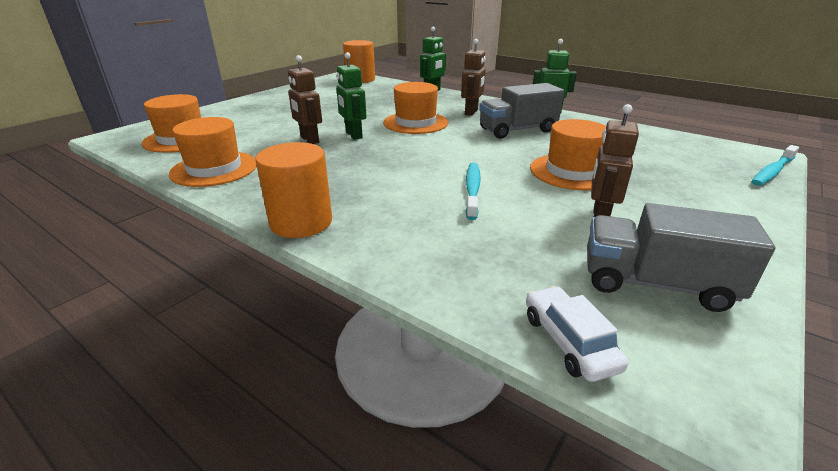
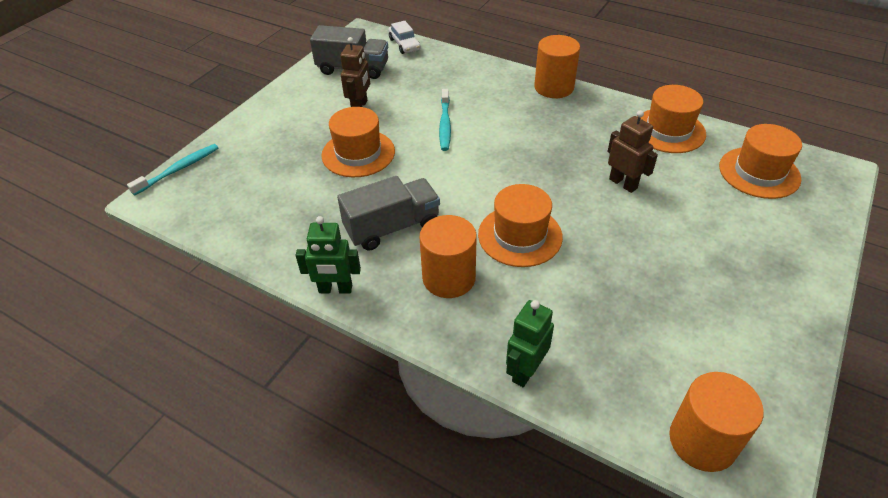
camera: 175 degrees right, 15 degrees up
green robot [336,52,367,140] -> none
brown robot [461,39,486,116] -> orange cylinder [419,215,477,298]

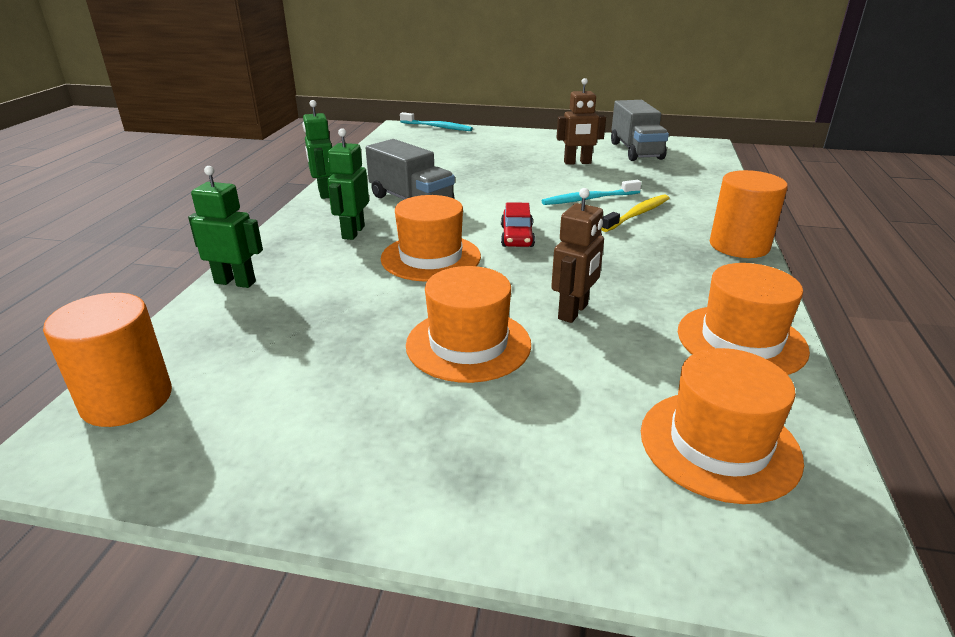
camera: 70 degrees right, 15 degrees down
orange hat [321,107,395,177] -> orange hat moved to [406,266,531,383]
white car [388,21,421,54] -> none
orange cylinder [419,215,477,298] -> green robot [327,128,369,240]
none -> red car [501,202,535,247]
none -> yellow toothbrush [601,194,669,232]

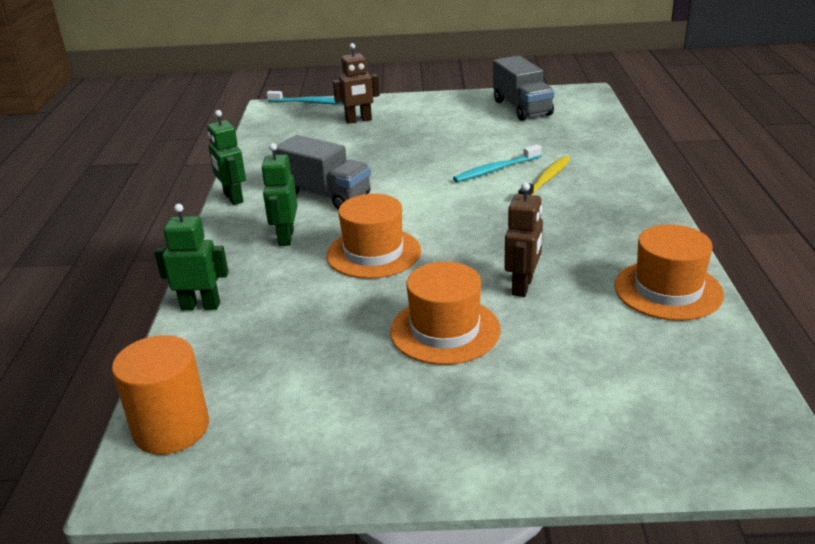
camera: 10 degrees left, 0 degrees up
red car [501,202,535,247] -> none
brown robot [556,78,606,165] -> brown robot moved to [333,43,380,124]
orange hat [641,348,804,504] -> none
orange cylinder [710,170,788,258] -> none

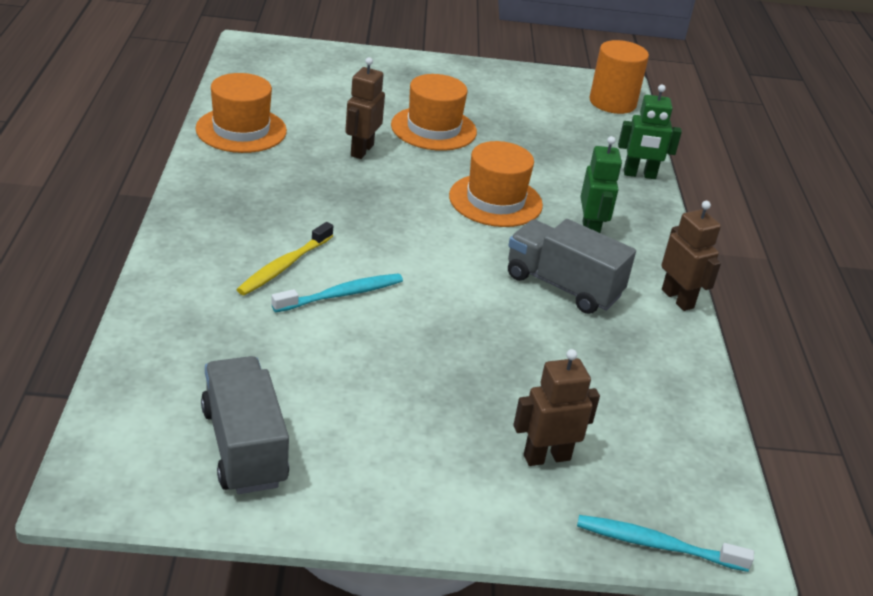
camera: 175 degrees right, 5 degrees up
green robot [207,110,246,205] -> brown robot [661,201,721,311]

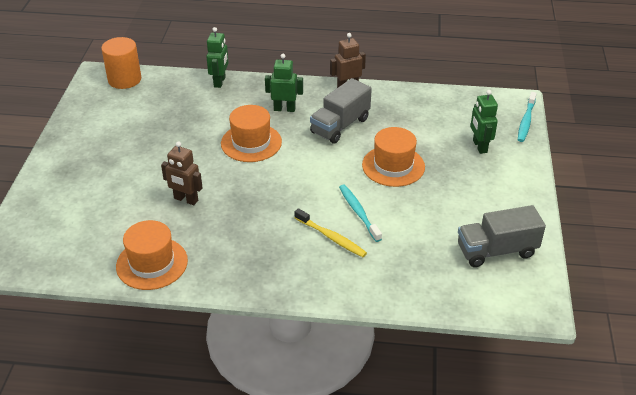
camera: 80 degrees left, 5 degrees up
orange hat [391,74,477,151] -> orange hat moved to [362,127,425,187]
brown robot [513,349,600,466] -> green robot [470,90,498,154]

